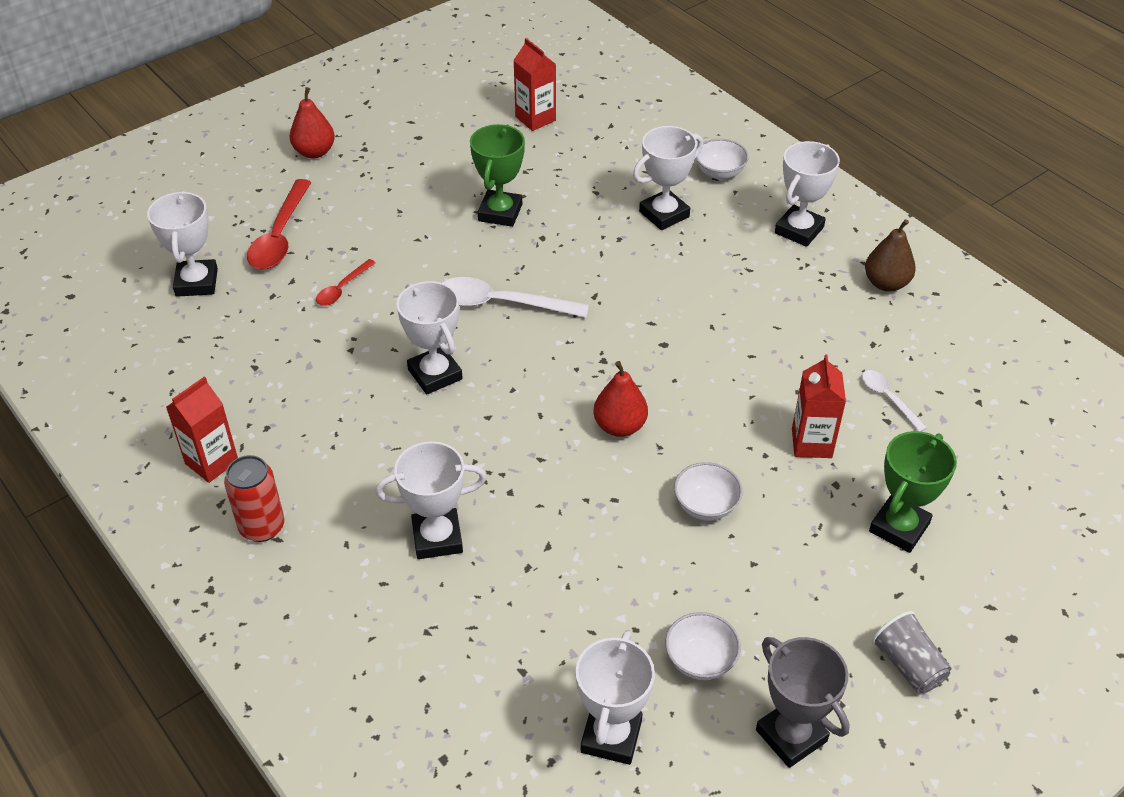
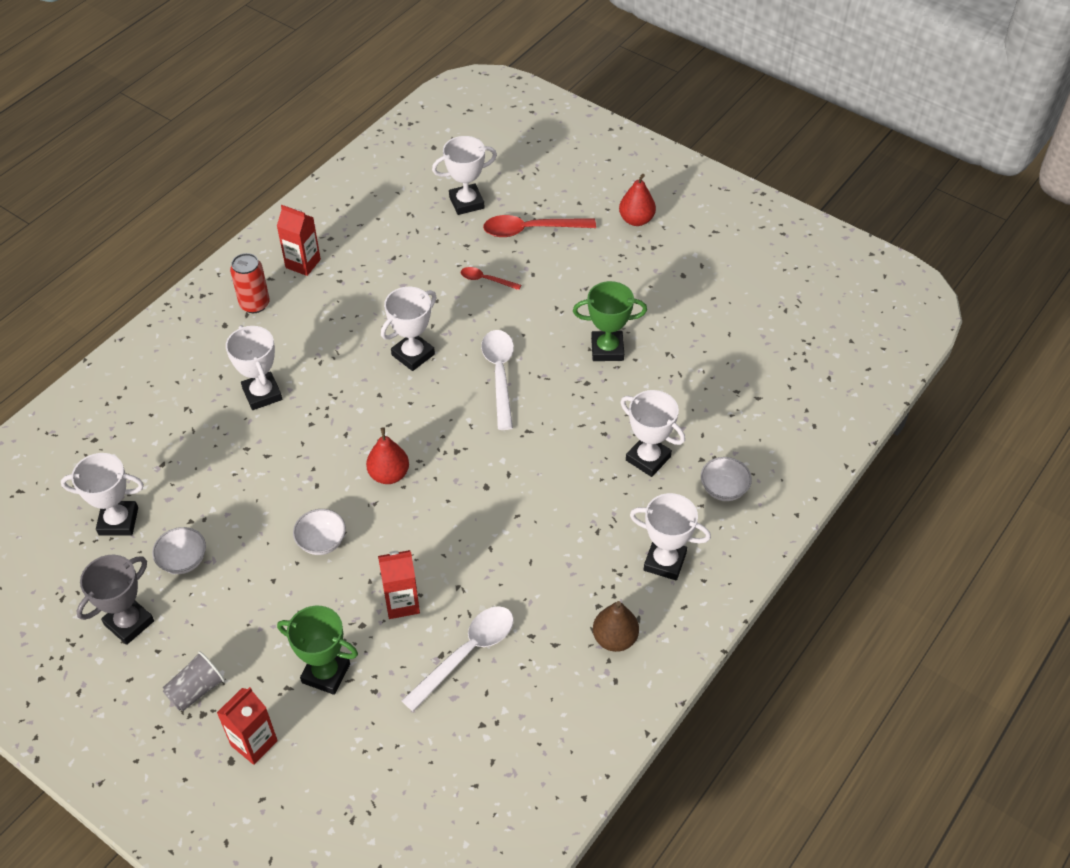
camera: 75 degrees right, 5 degrees up
red carton [513,38,556,131] -> red carton moved to [217,687,278,765]
white spoon [862,370,927,432] -> white spoon [401,606,514,712], size x1.84

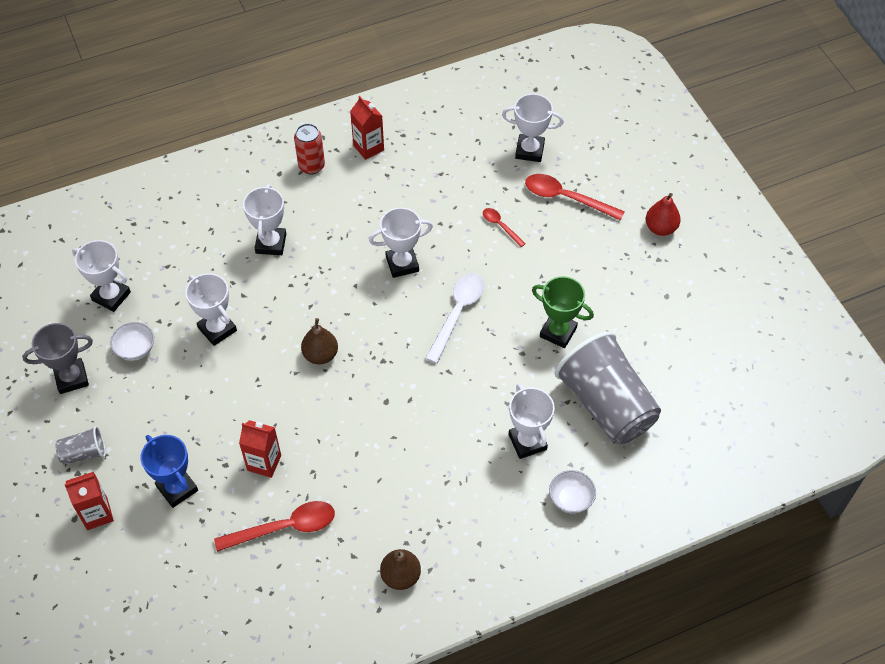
camera: 30 degrees right, 5 degrees up
green trophy [277,606,358,695] -> blue trophy [141,435,198,508]
white bowl [293,509,346,555] -> none
red pear [366,427,409,484] -> brown pear [301,318,338,364]
white spoon [401,606,514,712] -> red spoon [214,501,335,552]
white trophy [630,493,711,580] -> white trophy moved to [185,273,237,346]
none -> grey cup [555,331,661,444]

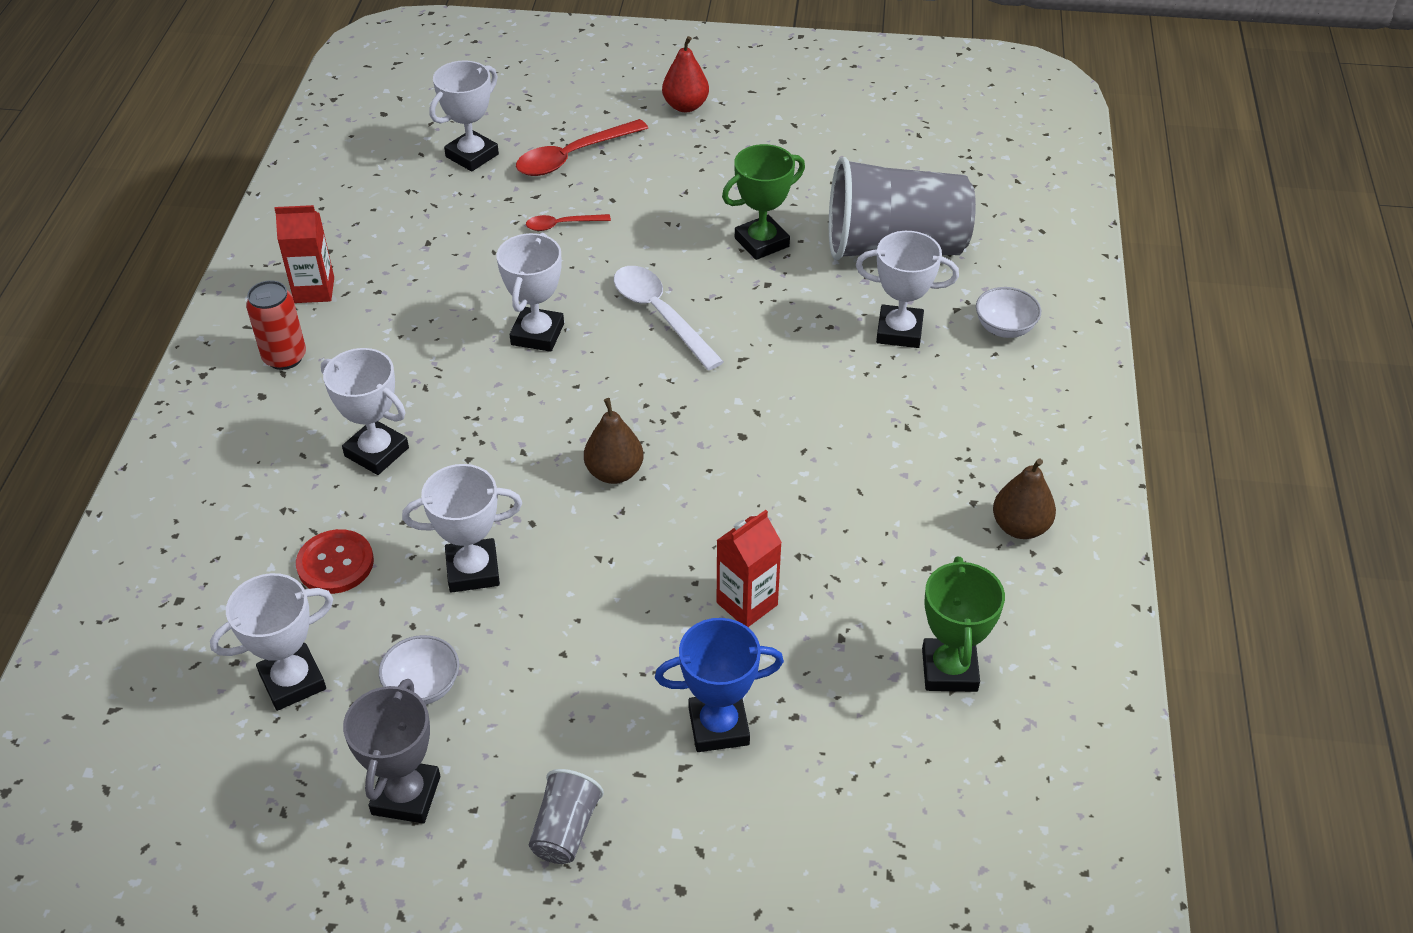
camera: 60 degrees left, 10 degrees down
red carton [64,472,114,530] -> none
red spoon [214,501,335,552] -> none
none -> red button [296,529,374,594]
none -> green trophy [922,557,1005,692]

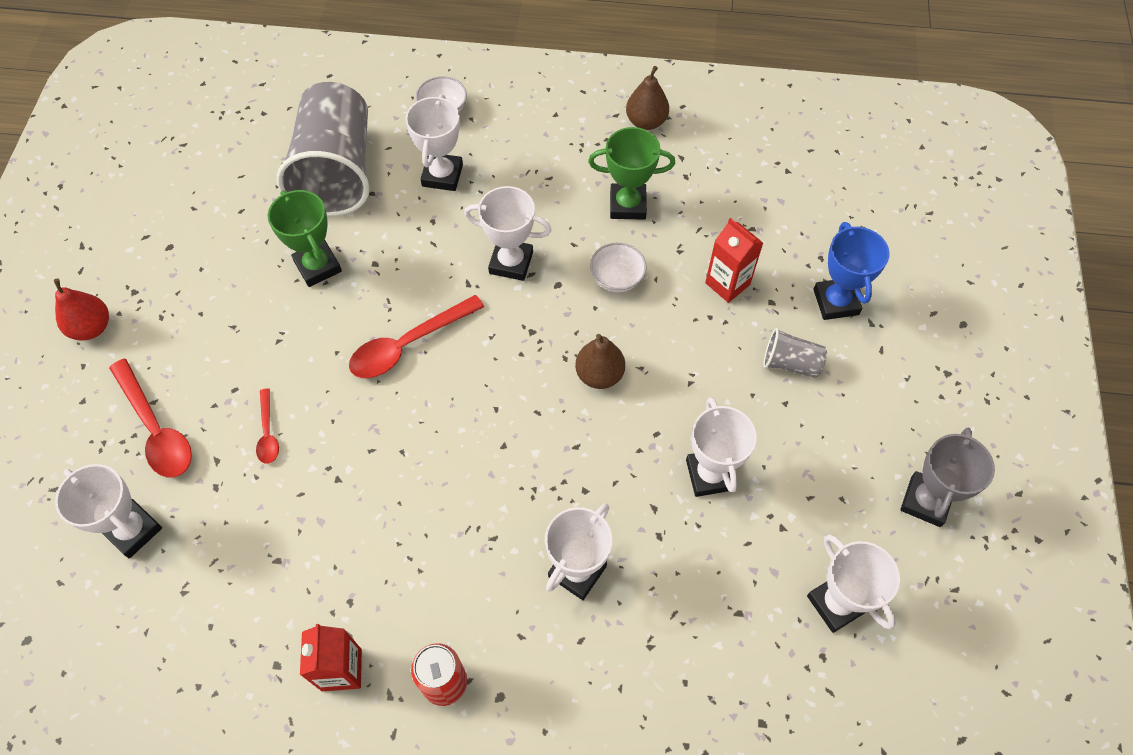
camera: 90 degrees left, 15 degrees up
red button [296,529,374,594] -> none
grey trophy [343,679,440,823] -> grey trophy turned 75 degrees counterclockwise [900,428,995,527]
white bowl [379,635,459,705] -> white bowl moved to [590,243,646,292]
white trophy [497,233,564,352] -> white trophy moved to [464,186,552,281]
grey cup [529,769,604,864] -> grey cup moved to [763,328,827,378]
white spoon [614,266,724,371] -> red spoon [349,295,484,378]
green trophy [922,557,1005,692] -> green trophy moved to [588,127,675,220]

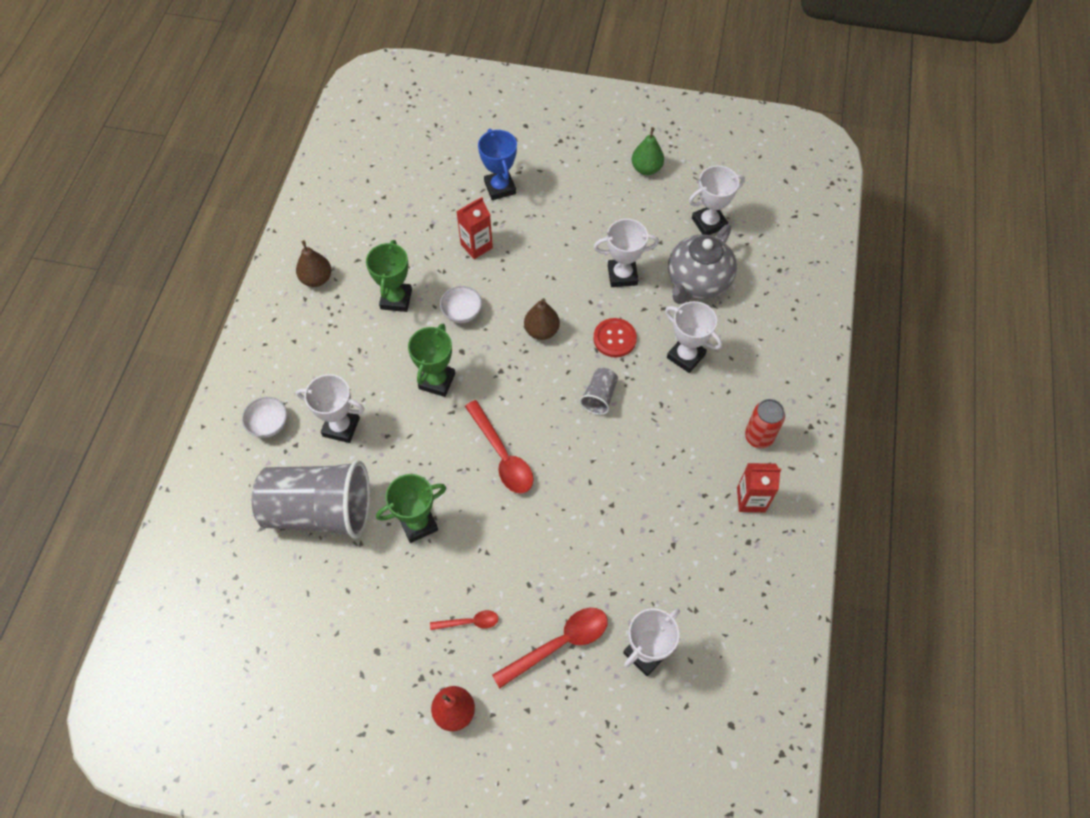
camera: 85 degrees left, 0 degrees up
red spoon [256,388,279,464] -> red spoon moved to [430,610,499,630]
white trophy [464,186,552,281] -> green trophy [408,324,455,397]
grey cup [763,328,827,378] -> grey cup moved to [580,368,618,415]
blue trophy [814,222,890,320] -> blue trophy turned 75 degrees clockwise [478,129,517,200]
grey trophy [900,428,995,527] -> green pear [632,127,664,175]
none -> red button [593,318,637,357]
none -> grey teapot [668,224,737,304]

